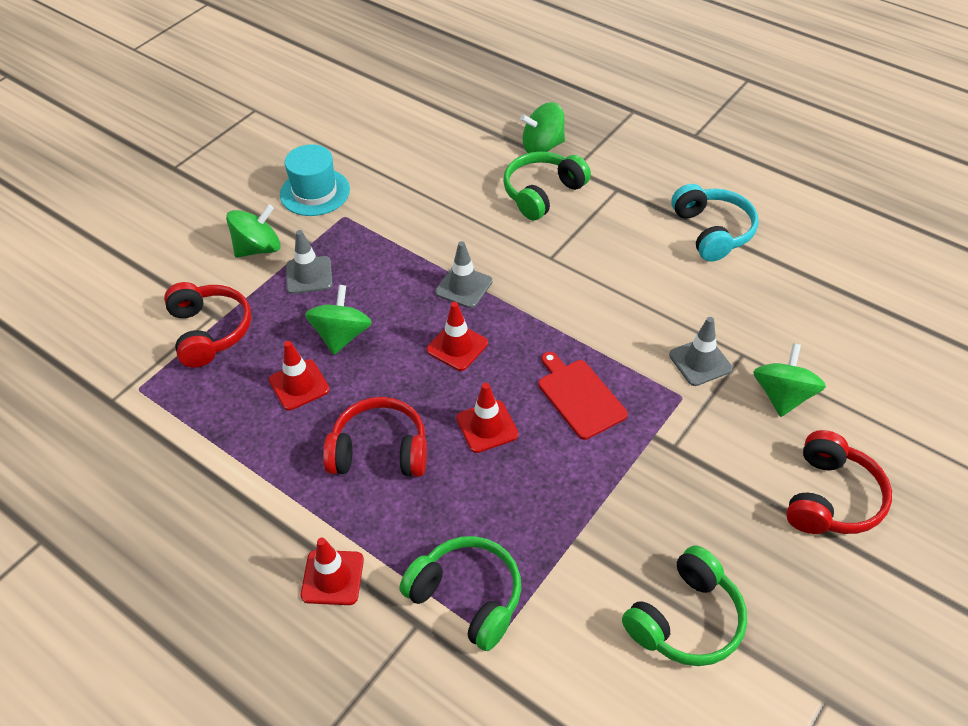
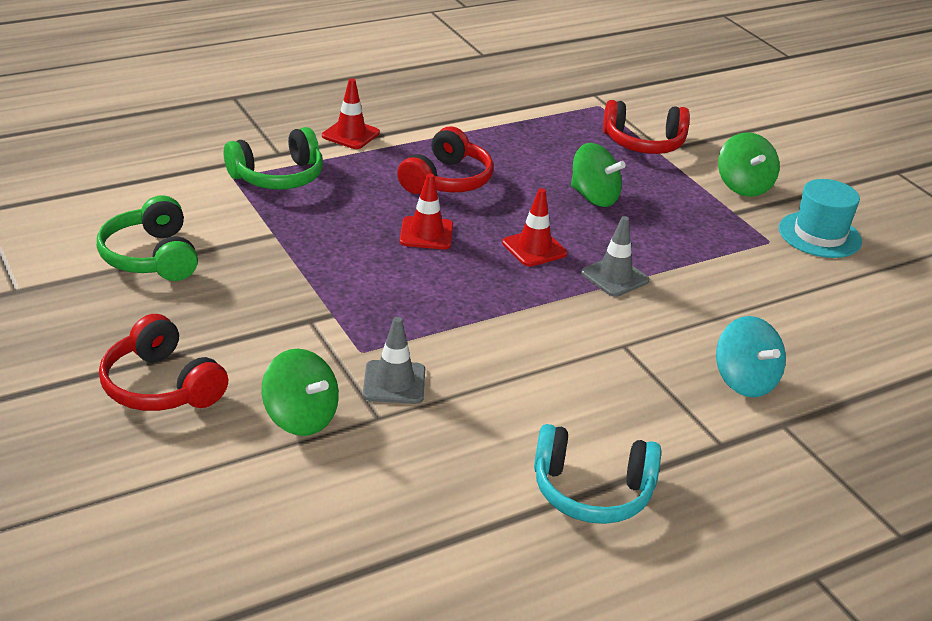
camera: 110 degrees right, 15 degrees down
red traffic cone [269,341,330,410] -> none
grey traffic cone [286,230,333,294] -> none
green headphones [503,151,591,220] -> turquoise spinning top [716,316,786,397]
green spinning top [520,102,565,153] -> none
red cutting board [538,352,628,440] -> none

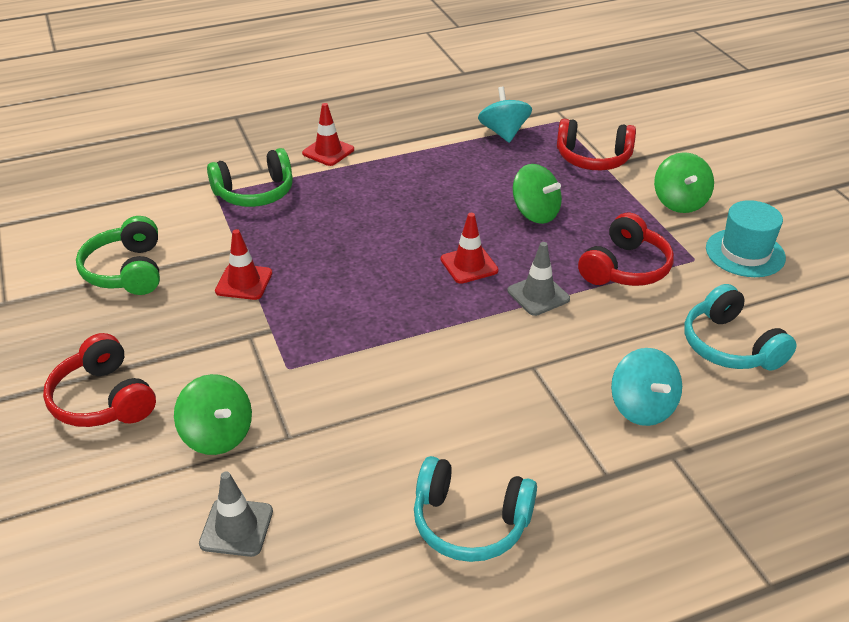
camera: 10 degrees right, 5 degrees up
grey traffic cone [363,317,425,404] -> grey traffic cone moved to [199,471,273,557]
red headphones [397,127,494,194] -> red headphones moved to [578,213,674,286]
red traffic cone [400,173,453,250] -> red traffic cone moved to [215,229,272,300]
none -> turquoise spinning top [478,87,532,143]
none -> turquoise headphones [684,284,797,370]

